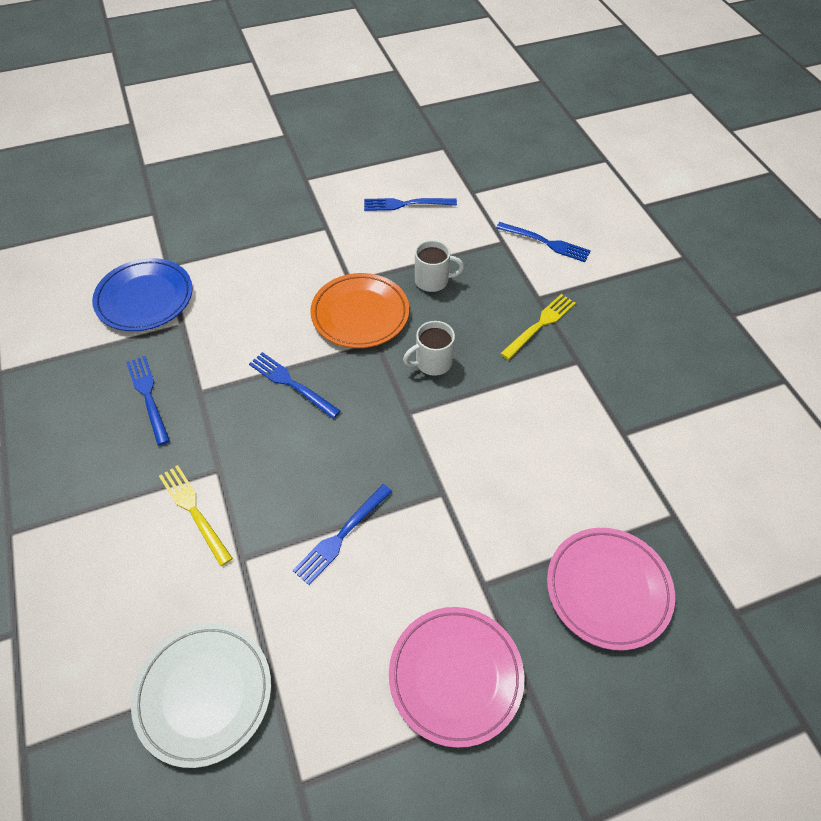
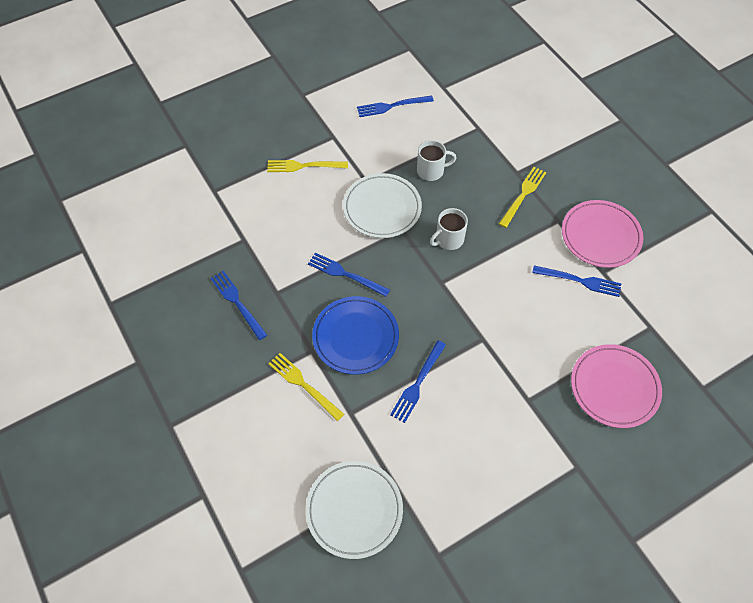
camera: 10 degrees left, 5 degrees up
blue plate [92,258,193,331] -> blue plate moved to [312,296,399,375]
orange plate [310,273,409,348] -> white plate [343,173,422,238]
pink plate [389,607,524,748] -> pink plate moved to [562,200,644,268]
blue fork [496,222,591,262] -> blue fork moved to [532,265,621,297]
none -> yellow fork [267,160,348,172]

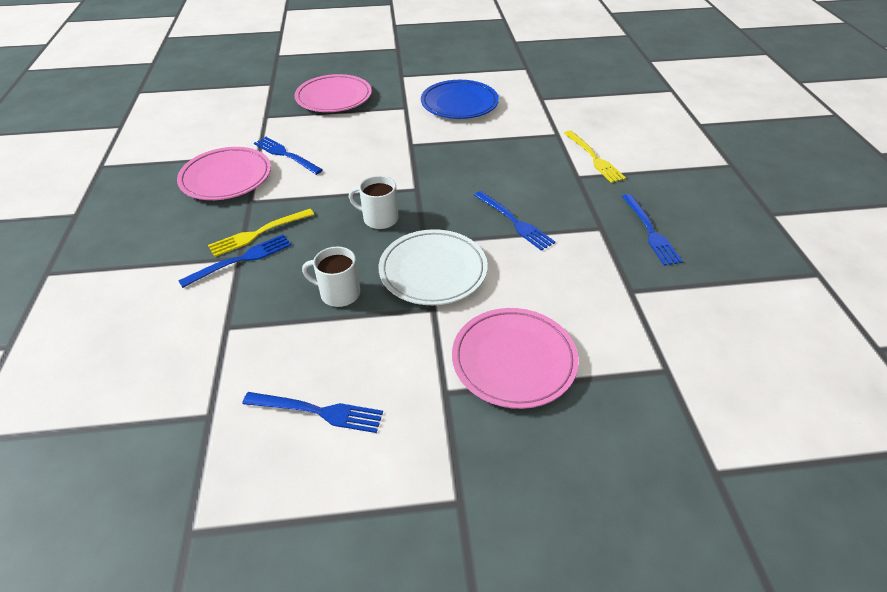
camera: 155 degrees left, 15 degrees down
yellow fork [267,160,348,172] -> pink plate [452,308,579,409]
white plate [306,461,403,559] -> none
blue plate [312,296,399,375] -> blue plate moved to [421,80,499,119]
blue fork [390,340,446,423] -> blue fork moved to [178,234,291,288]
white mug [430,208,468,250] -> white mug turned 150 degrees counterclockwise [349,176,398,229]

